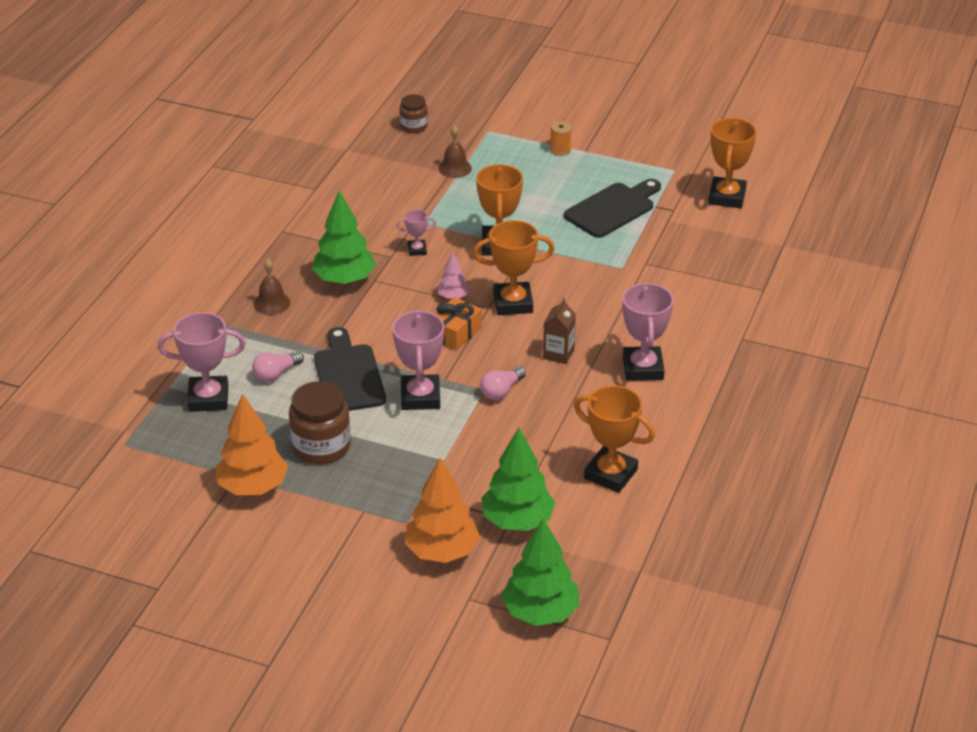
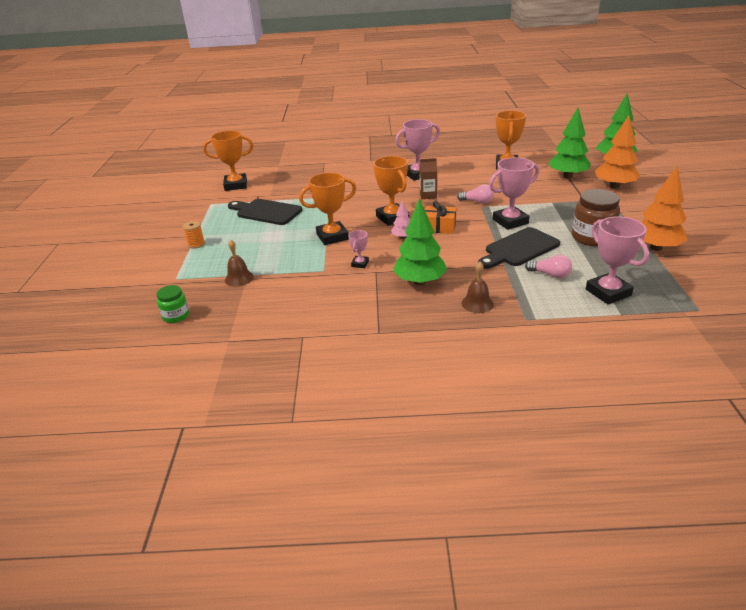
camera: 110 degrees left, 5 degrees down
pink trophy [397,210,436,256] -> pink trophy turned 45 degrees clockwise [348,230,369,268]
brown jar [400,94,428,133] -> green jar [156,285,189,323]

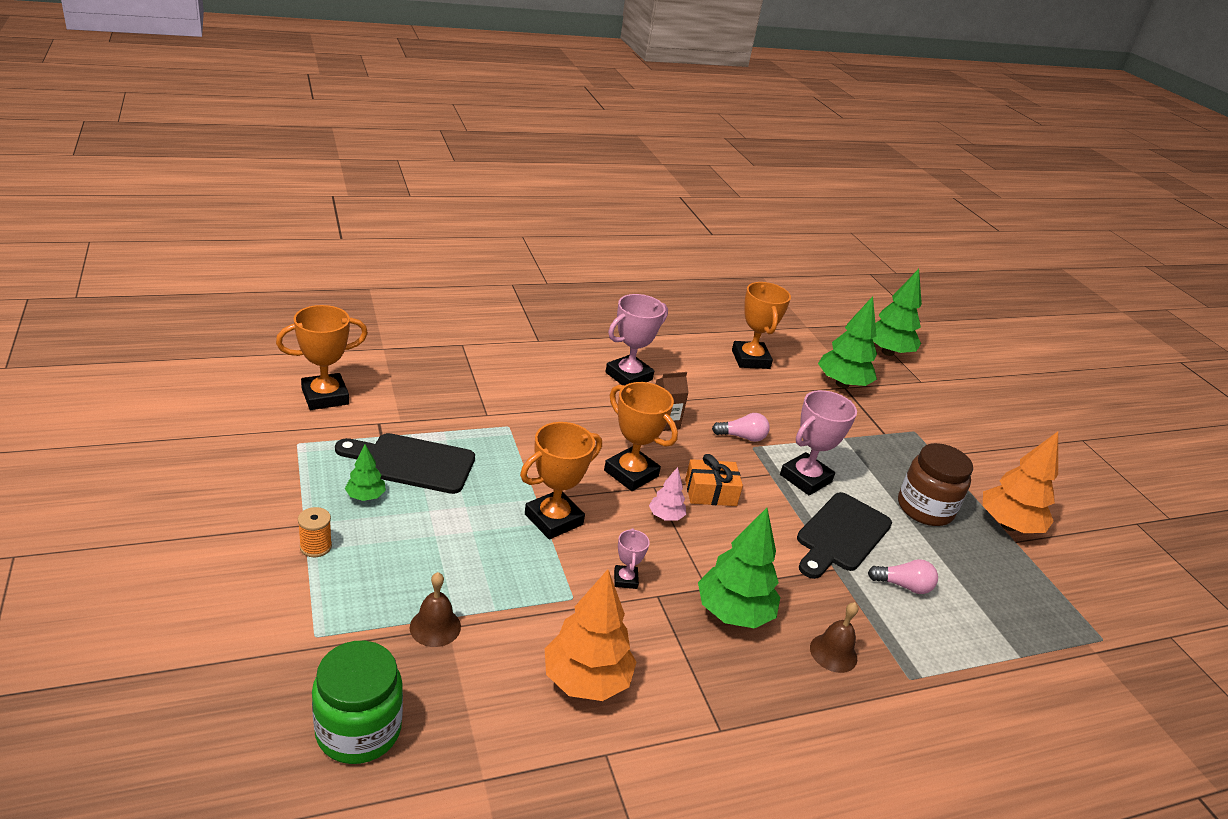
camera: 25 degrees left, 0 degrees up
green jar [156,285,189,323] -> green jar [312,641,403,764], size x1.72
pink trophy [586,217,649,304] -> none
orange tree [595,115,640,189] -> orange tree moved to [545,569,637,701]
none -> green tree [345,444,386,501]

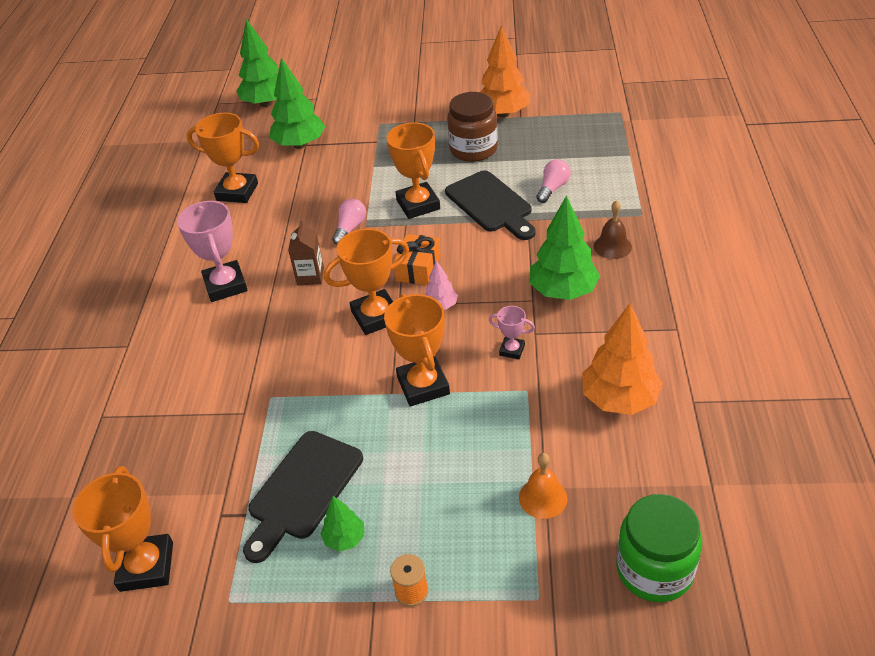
camera: 60 degrees left, 10 degrees up
brown bell [410,572,461,647] -> orange bell [519,453,567,519]
pink trophy [780,390,857,495] -> orange trophy [387,122,440,219]

